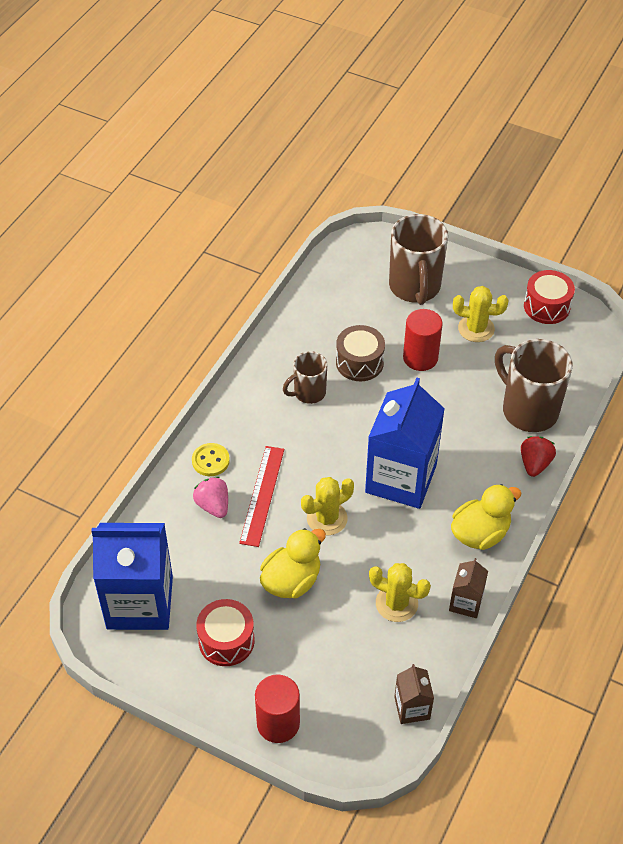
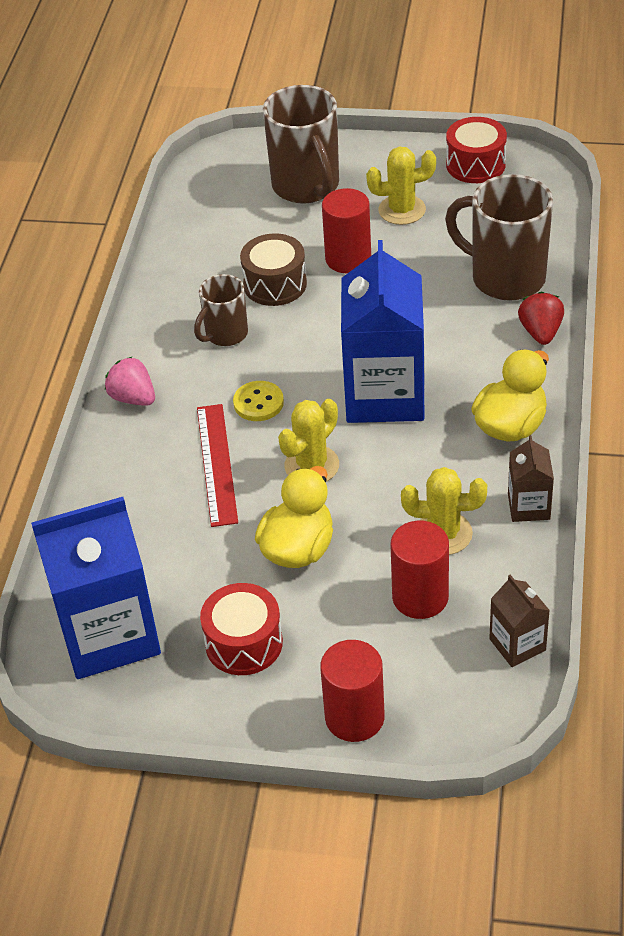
camera: 15 degrees left, 5 degrees down
yellow button [192,443,230,476] -> yellow button moved to [233,381,284,421]
pink strawberry [193,477,228,518] -> pink strawberry moved to [105,357,155,406]
none -> red cylinder [391,521,449,619]

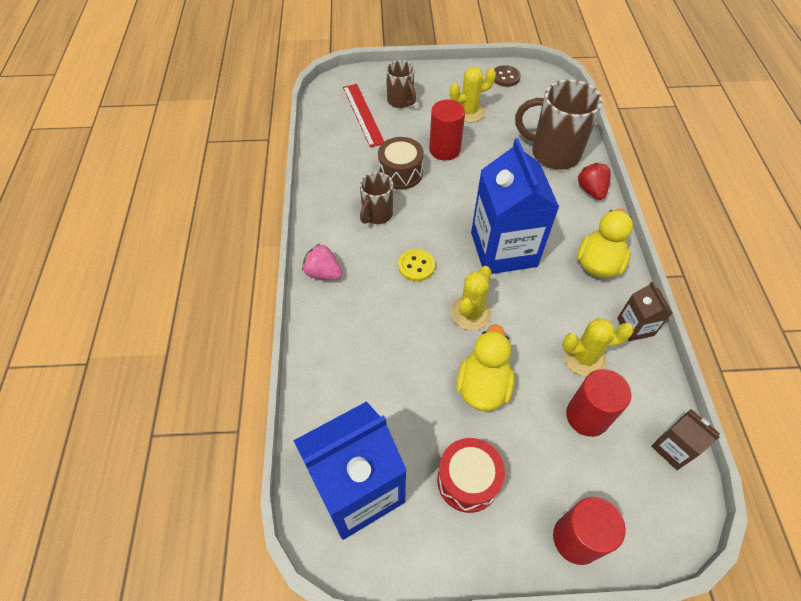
camera: 15 degrees left, 10 degrees up
red ruler [197,404,238,527] -> red ruler moved to [343,84,384,147]
brown mug [263,85,339,204] -> brown mug [386,60,416,108], size x0.57
red drum [446,117,507,183] -> brown button [494,65,521,87]

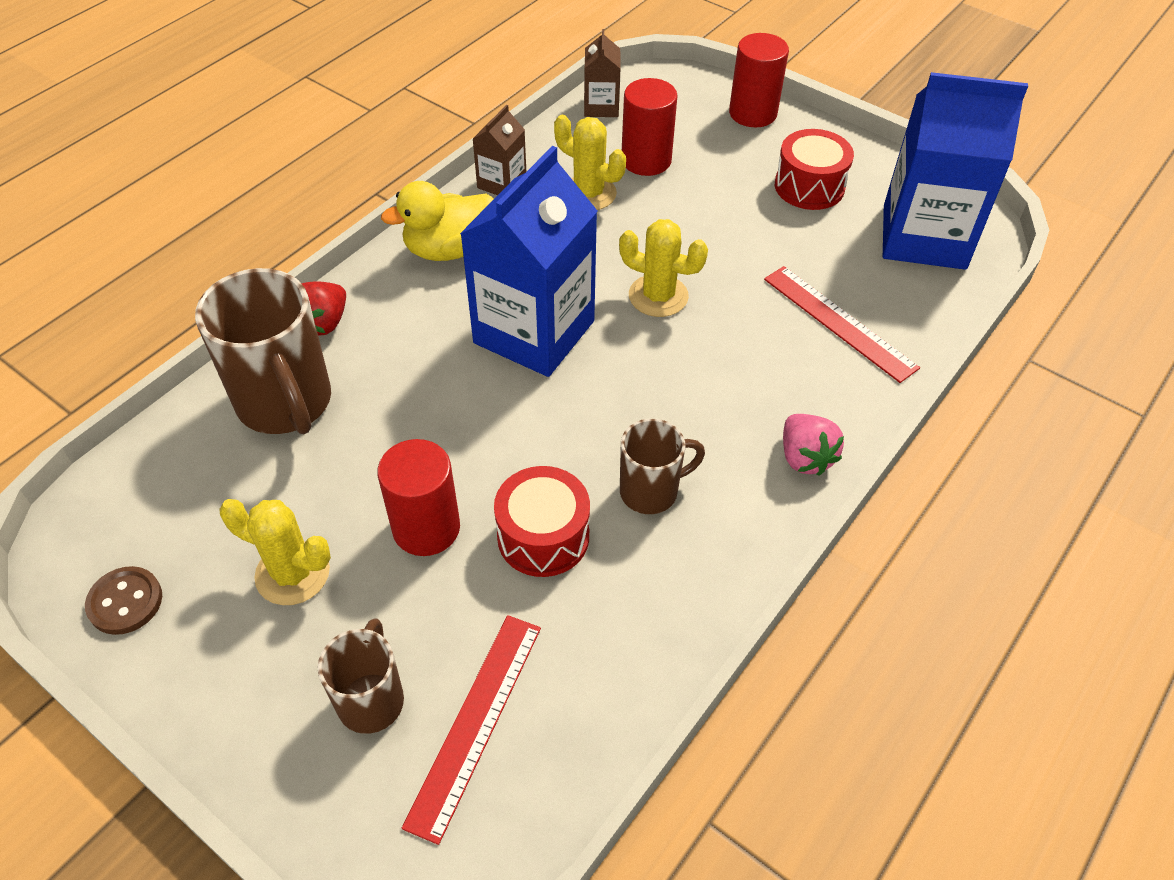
camera: 140 degrees left, 5 degrees down
brown drum [378,137,424,190] -> red drum [494,466,590,577]
yellow button [398,249,435,282] -> none
yellow cactus [451,266,492,330] -> yellow cactus turned 45 degrees clockwise [619,219,708,317]
yellow duck [456,324,515,411] -> none
none -> red ruler [764,266,920,383]

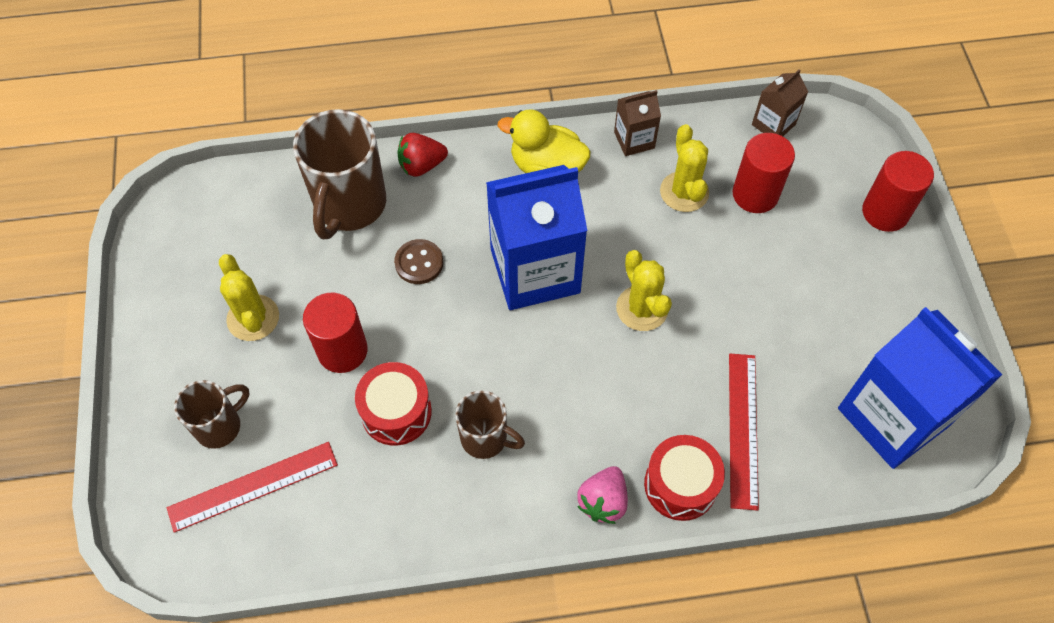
camera: 45 degrees right, 10 degrees up
brown button [85,566,162,635] -> brown button moved to [394,239,443,284]
red drum [775,129,854,210] -> red drum moved to [644,435,725,521]

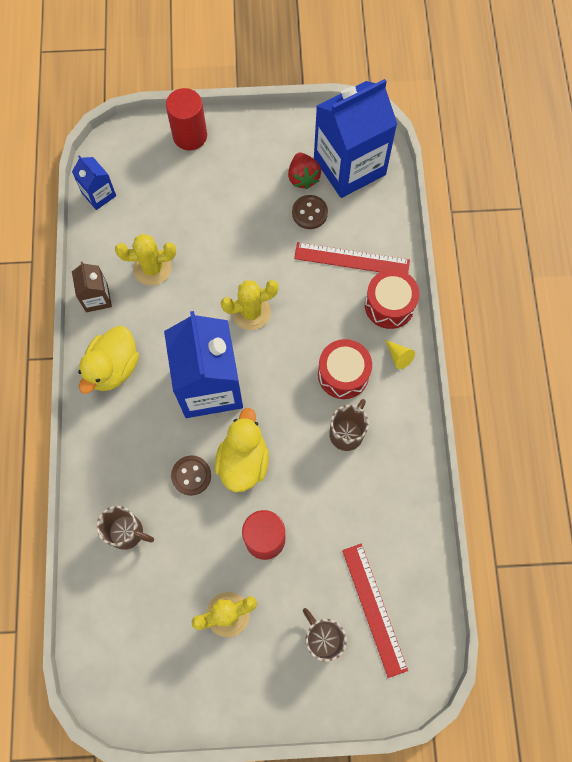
camera: 85 degrees left, 10 degrees up
brown mug [293,109,386,239] -> brown mug [96,506,154,550], size x0.57
red drum [355,362,432,446] -> red drum moved to [318,339,372,399]
red strawberry [397,133,448,177] -> red strawberry moved to [288,153,321,189]
pink strawberry [577,466,628,524] -> yellow cone [385,340,415,369]
red cylinder [733,133,795,213] -> none
brown carton [752,69,808,136] -> blue carton [72,155,116,210]
none -> yellow duck [215,408,269,492]
none -> brown button [292,195,328,229]

